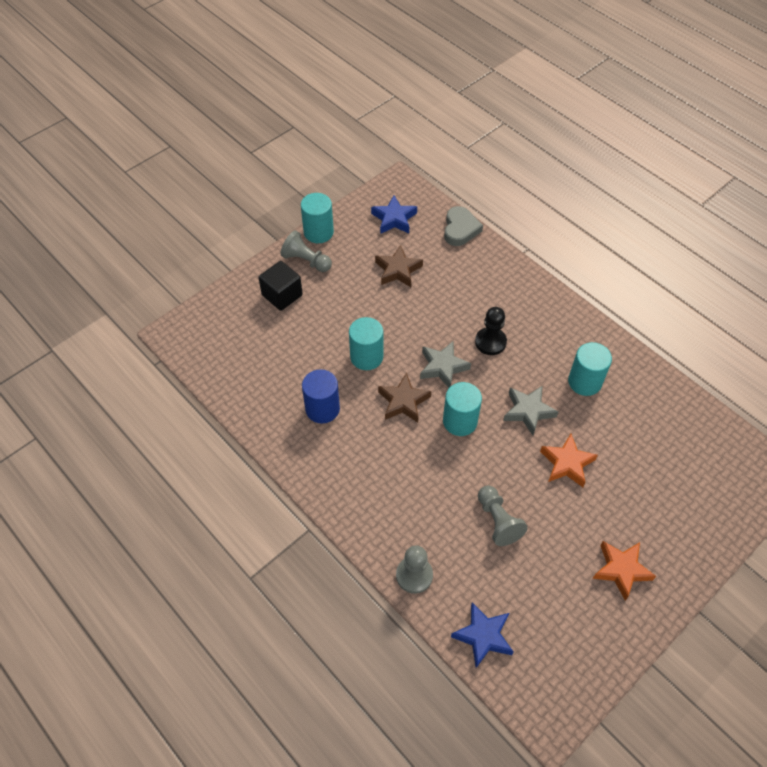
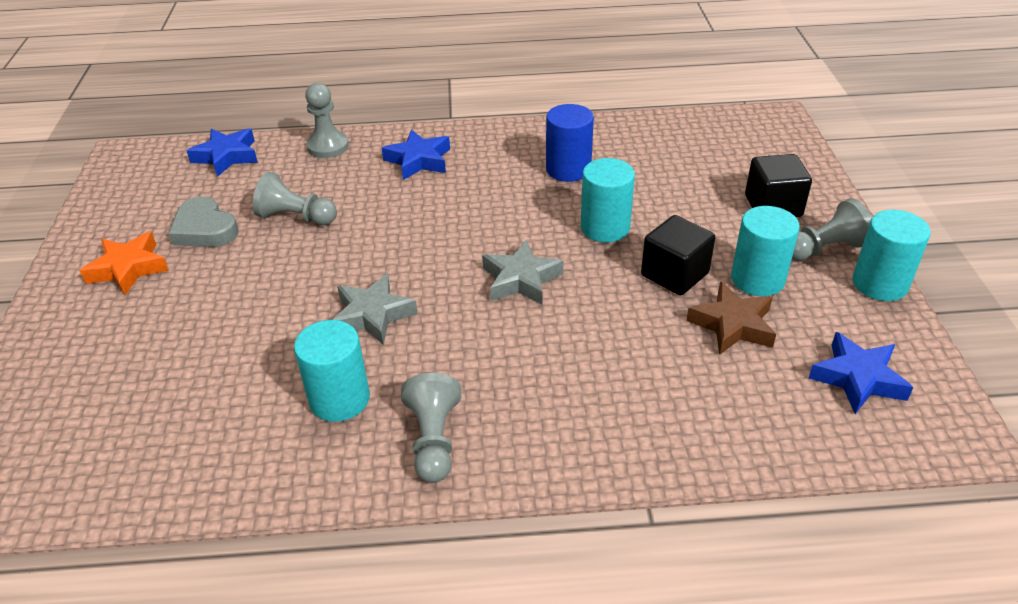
camera: 130 degrees right, 15 degrees down
brown star [378,373,431,423] -> none
turquoise cylinder [443,382,482,436] -> turquoise cylinder moved to [731,206,800,296]
grey heart [444,206,483,246] -> grey heart moved to [168,196,239,247]
black pawn [475,307,507,355] -> none
orange star [540,434,598,487] -> none
none -> blue star [382,130,450,180]
none -> grey pawn [401,373,461,483]
none -> black cube [641,215,715,296]

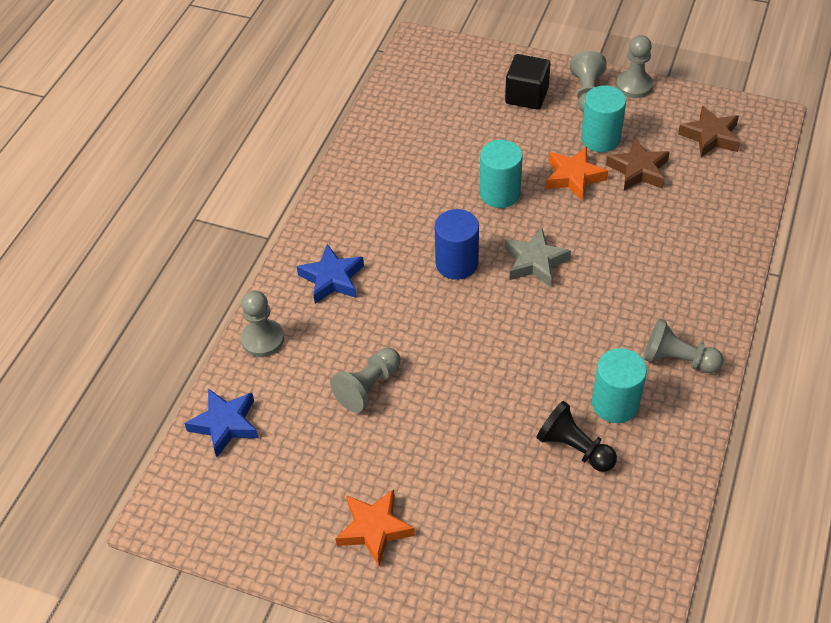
camera: 65 degrees left, 10 degrees up
grey heart [168,196,239,247] -> none
grey star [333,274,418,345] -> none
blue cylinder [546,104,594,182] -> blue cylinder moved to [435,209,479,280]
black cube [641,215,715,296] -> orange star [546,147,608,201]
blue star [809,332,913,414] -> brown star [678,105,740,157]
turquoise cylinder [852,210,931,301] -> grey pawn [616,35,653,98]
none -> black pawn [536,401,617,472]

